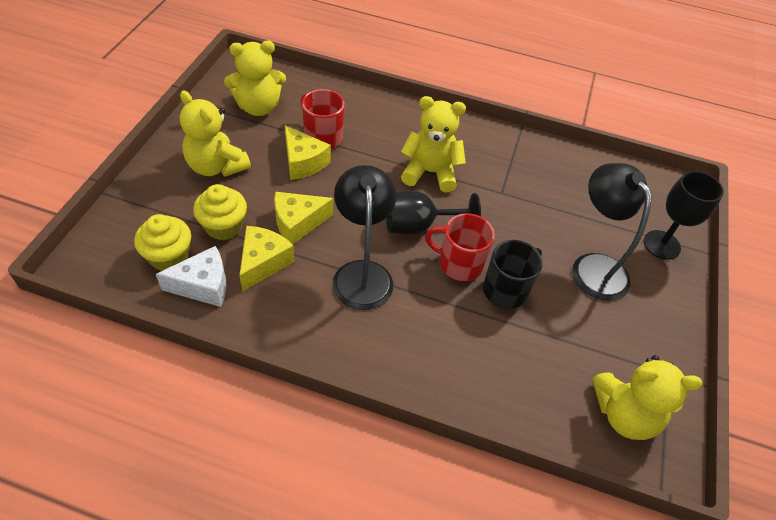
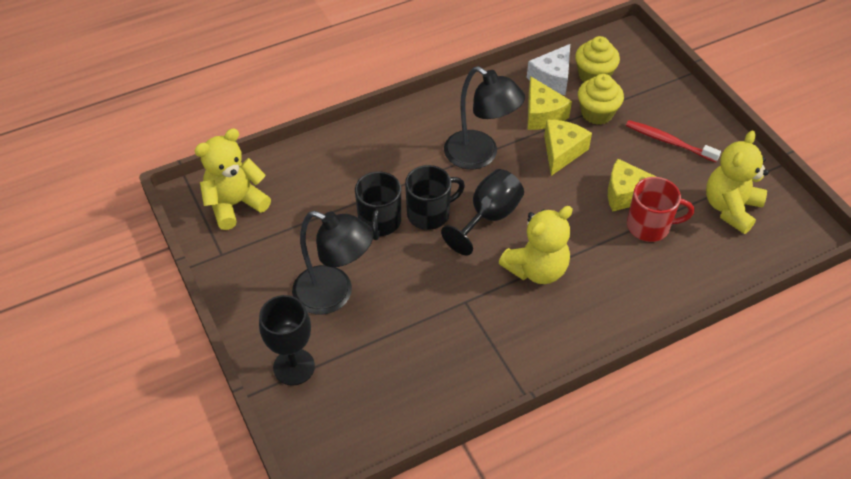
camera: 140 degrees right, 0 degrees up
yellow teddy bear [180,90,251,177] -> red toothbrush [626,120,721,162]
red mug [425,213,495,281] -> black mug [405,165,465,230]

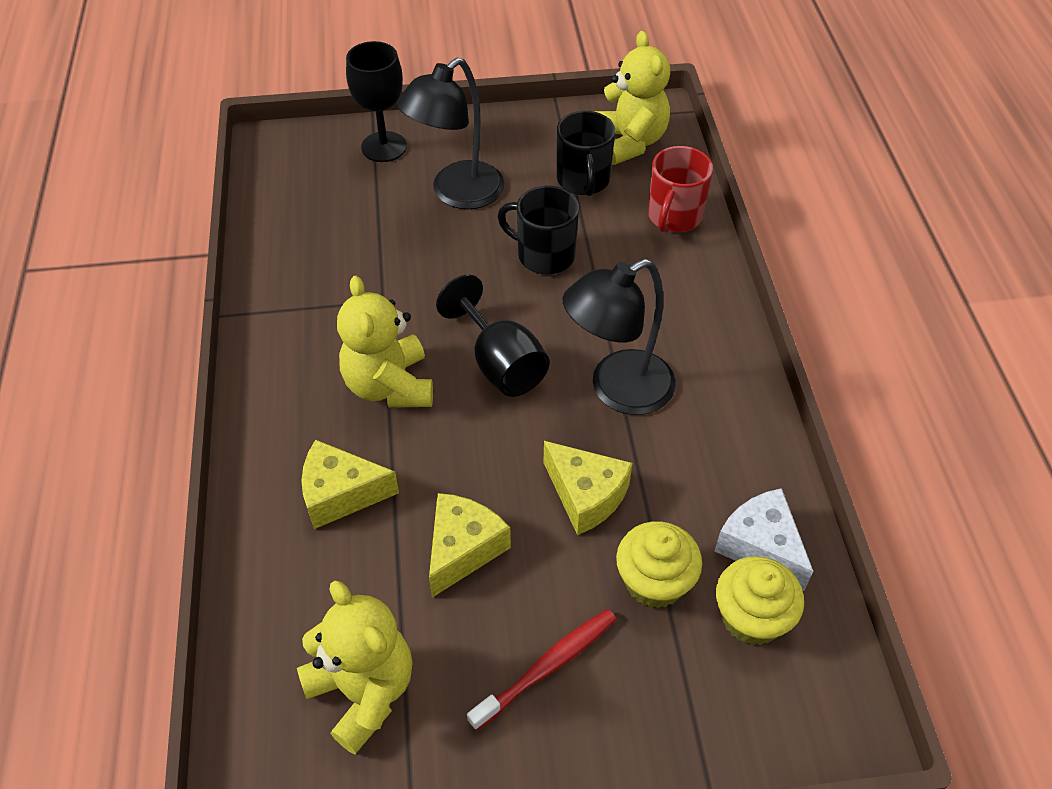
camera: 110 degrees right, 0 degrees up
black mug [405,165,465,230] -> black mug moved to [557,111,615,196]
yellow cheese [528,76,572,130] -> yellow cheese moved to [301,439,399,529]
red mug [627,177,694,242] -> red mug moved to [648,146,713,232]

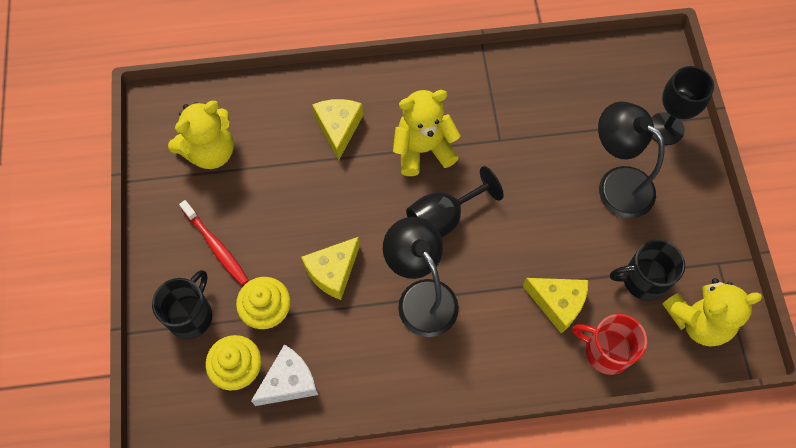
camera: 90 degrees right, 15 degrees up
yellow cheese [429,493,511,598] -> yellow cheese moved to [523,278,588,334]
black mug [497,186,579,274] -> black mug moved to [152,270,213,339]

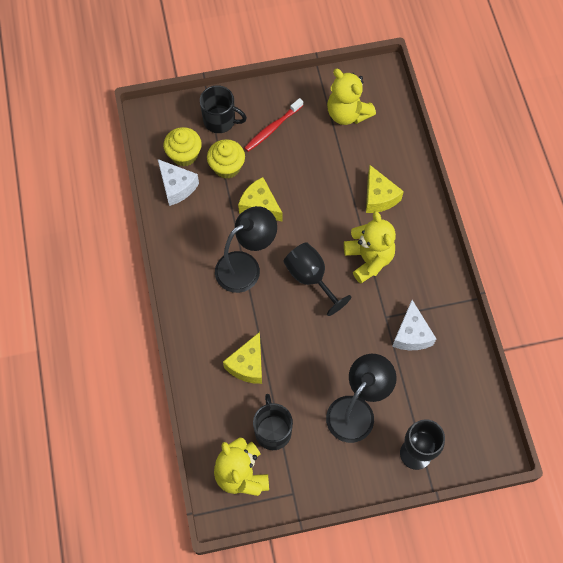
camera: 85 degrees right, 0 degrees up
yellow cheese [312,99,363,161] -> yellow cheese turned 75 degrees clockwise [366,165,404,213]
red mug [572,314,647,375] -> none
none -> white cheese [392,300,436,350]

